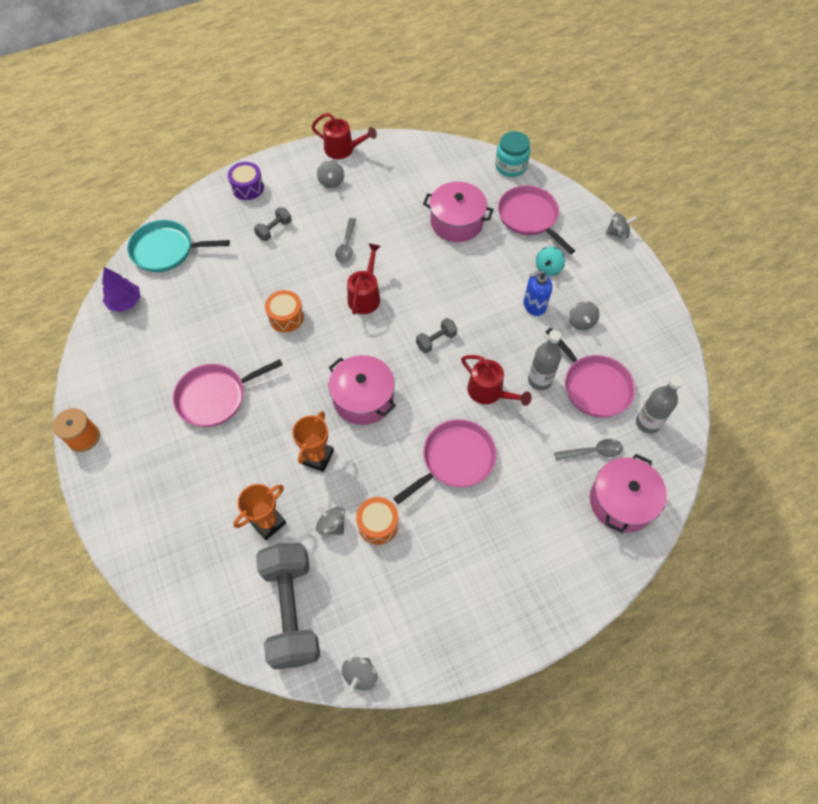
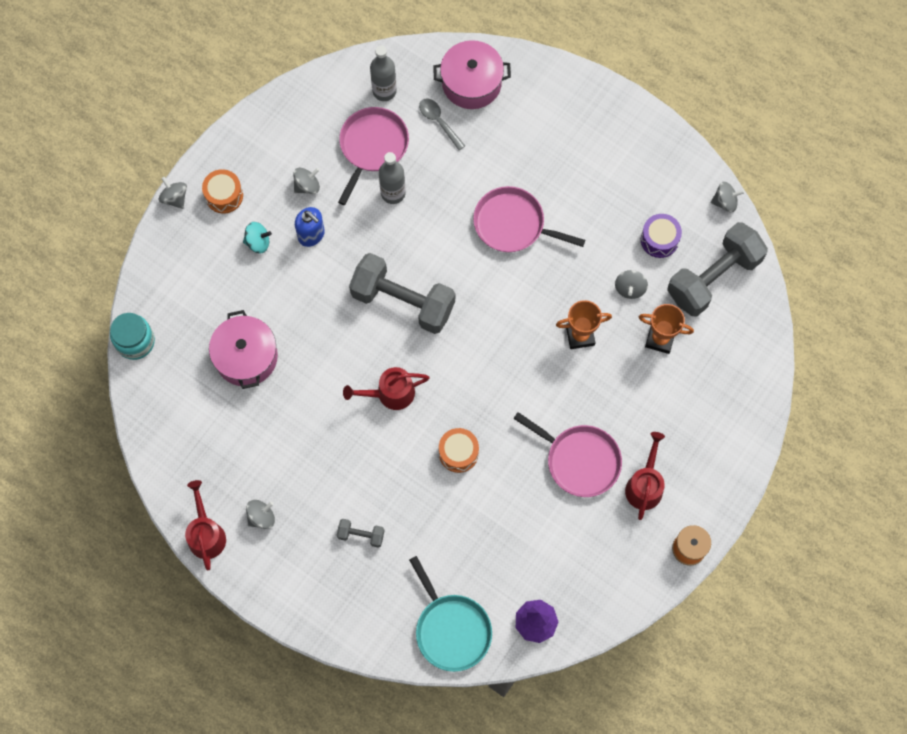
camera: 120 degrees left, 10 degrees up
purple drum [228,162,264,200] -> purple drum moved to [641,214,682,258]
pink pot [328,355,396,425] -> none
grey spoon [335,218,356,263] -> none
orange drum [356,497,399,545] -> orange drum moved to [202,169,243,214]
grey dumbbell [416,318,457,353] -> grey dumbbell [349,253,455,334], size x2.31
red watering can [461,355,532,406] -> red watering can moved to [625,432,665,520]
pink pan [498,185,575,254] -> none

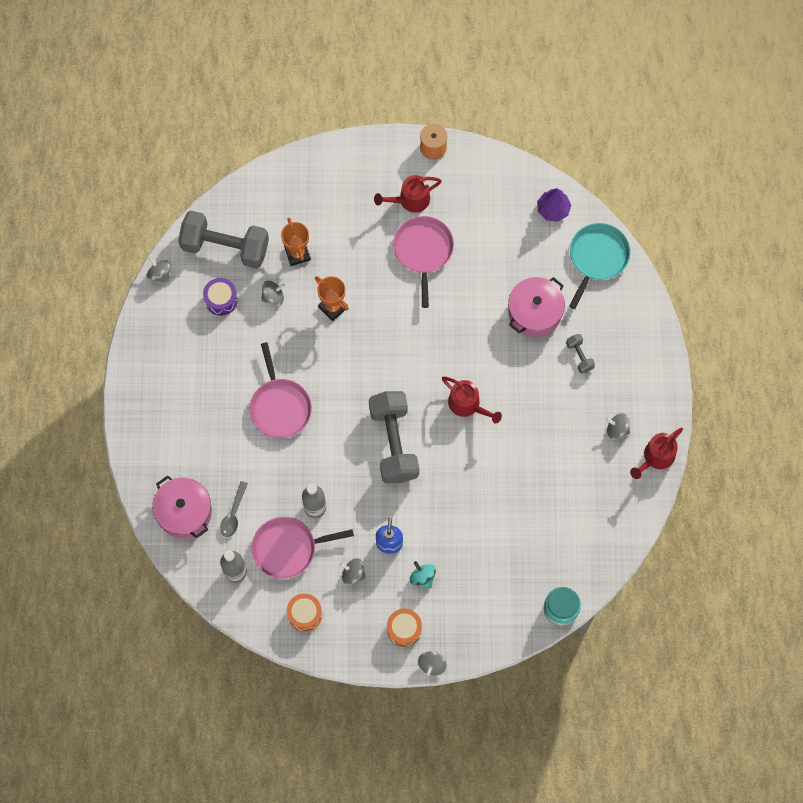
camera: 125 degrees left, 0 degrees up
pink pot [209,310,278,389] -> pink pot moved to [508,277,565,337]
orange drum [439,428,479,473] -> orange drum moved to [287,594,322,632]

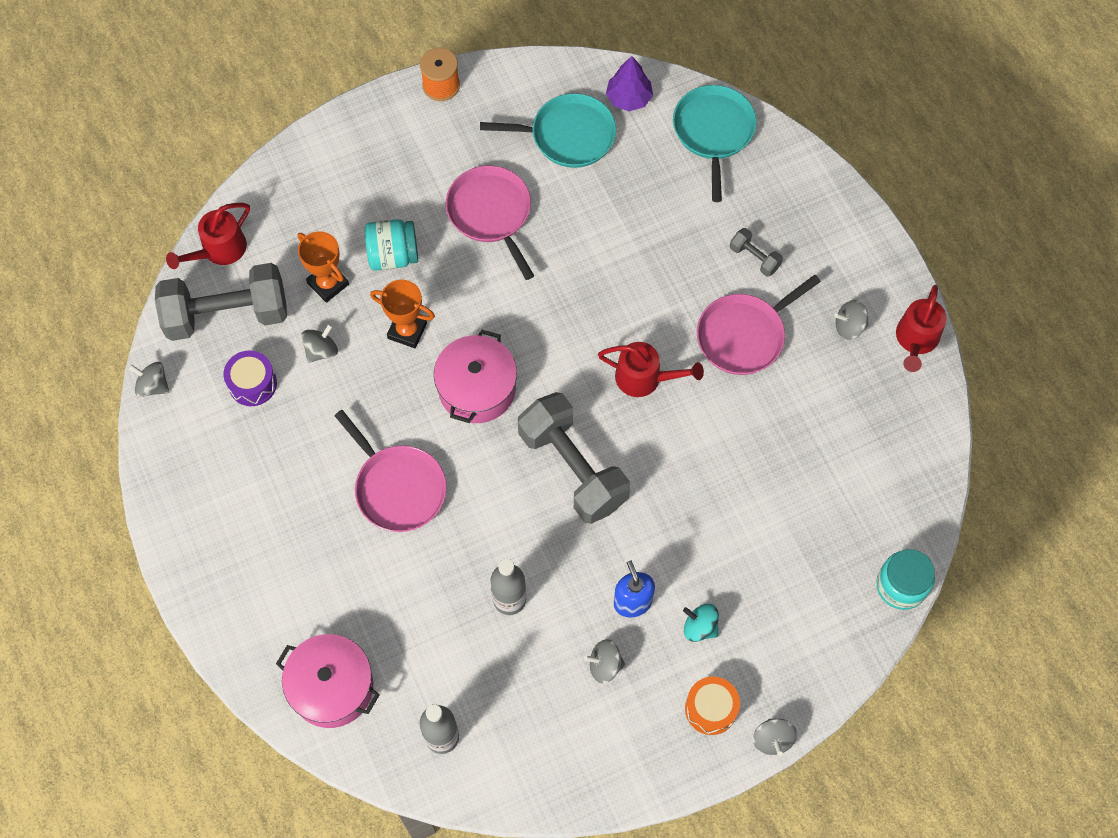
camera: 25 degrees left, 5 degrees down
grey spoon [220,481,248,537] -> none
pink pan [251,517,354,579] -> pink pan moved to [697,275,821,375]
orange drum [287,594,322,632] -> none
red watering can [374,175,442,213] -> red watering can moved to [166,203,250,269]
pink pot [508,277,565,337] -> pink pot moved to [434,330,517,423]
none -> turquoise jar [365,219,418,271]
none -> turquoise pan [480,93,616,168]

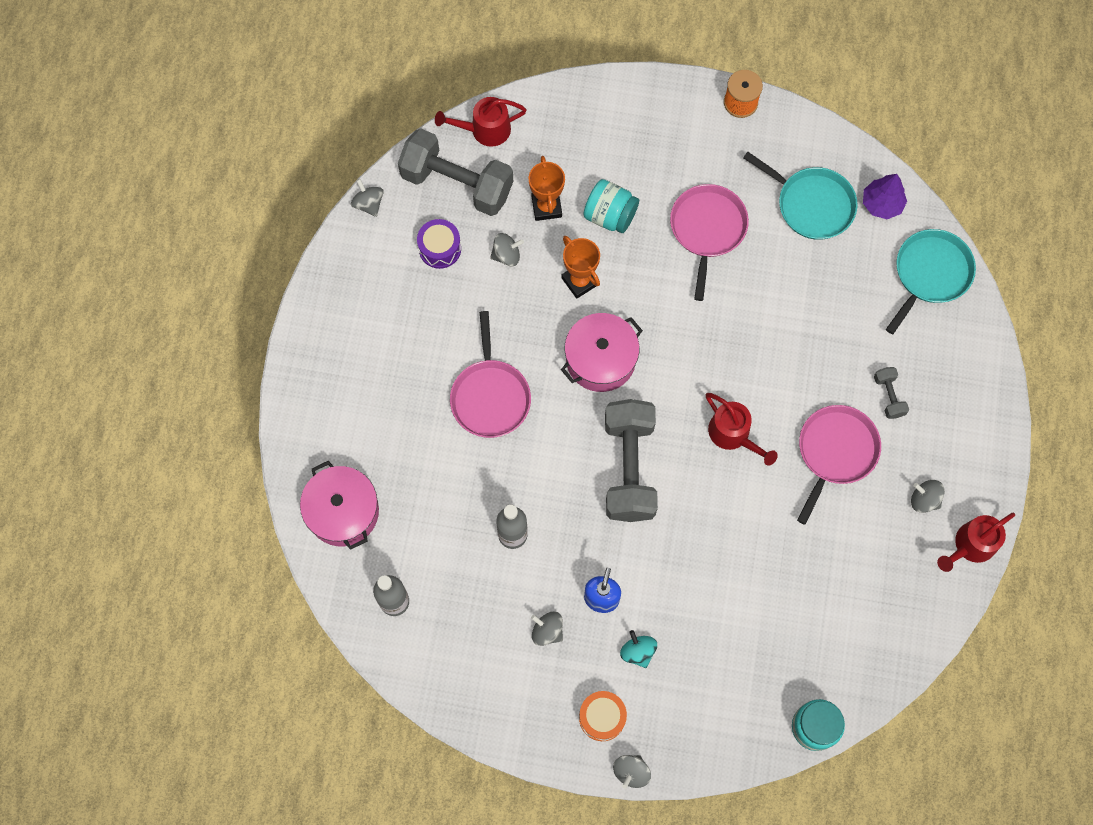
camera: 35 degrees right, 5 degrees up
pink pan [697,275,821,375] -> pink pan turned 120 degrees clockwise [797,405,881,525]

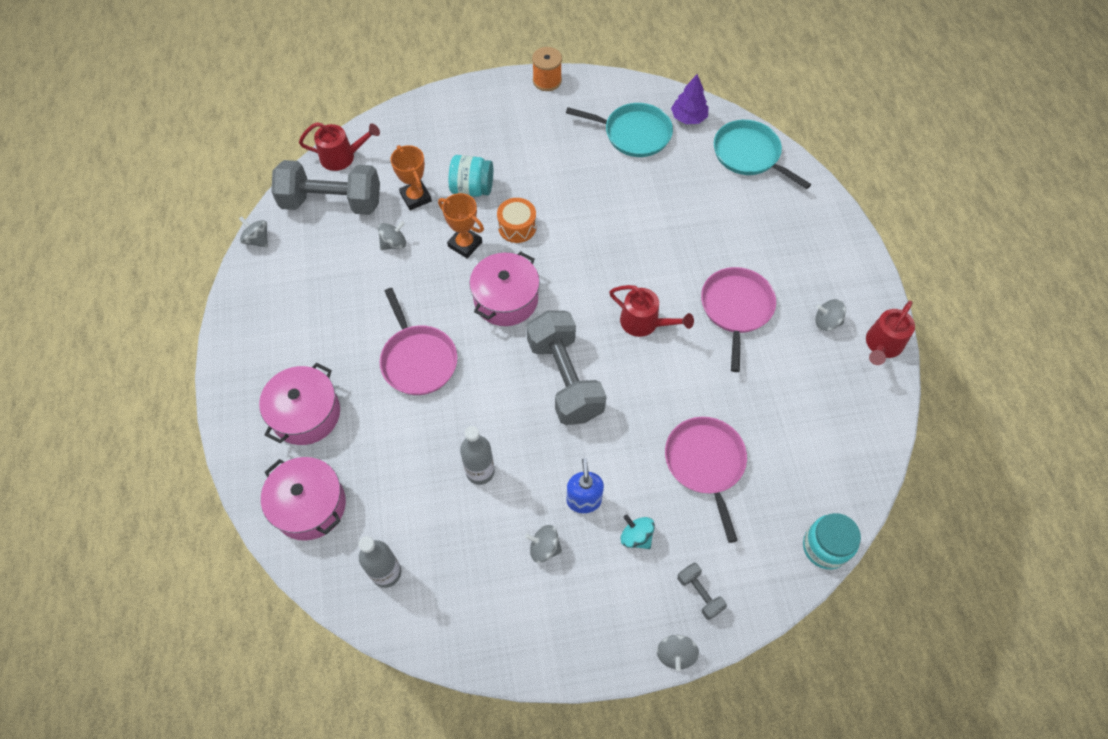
camera: 20 degrees left, 10 degrees down
purple drum [417,219,461,269] -> none
red watering can [435,97,527,147] -> red watering can turned 150 degrees counterclockwise [299,122,380,171]
orange drum [579,691,627,741] -> orange drum moved to [497,198,536,243]
pink pan [670,184,749,301] -> pink pan moved to [665,417,747,543]
grey dumbbell [874,367,909,419] -> grey dumbbell moved to [677,563,727,620]
turquoise pan [886,229,976,334] -> turquoise pan turned 60 degrees counterclockwise [714,120,811,189]
none -> pink pot [259,363,340,445]

